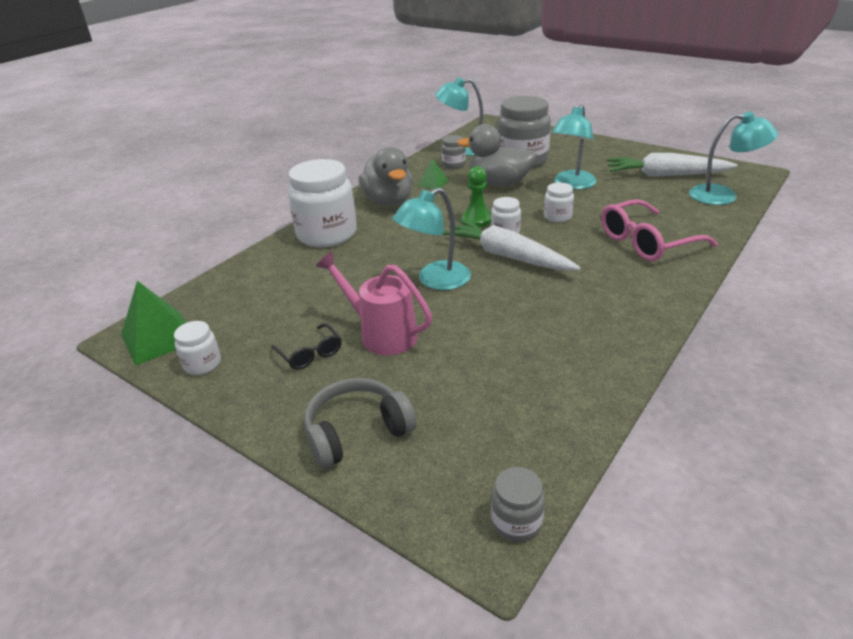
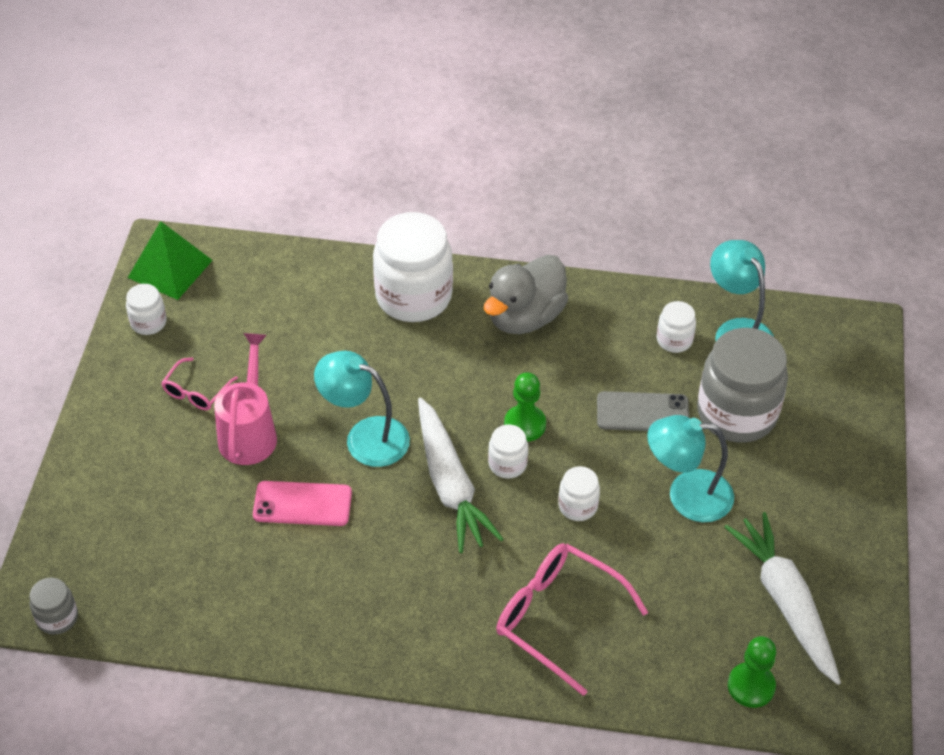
camera: 60 degrees right, 15 degrees up
black glasses [271,323,342,370] -> pink glasses [161,357,238,410]
grey headphones [304,378,417,469] -> none
green pyramid [418,158,449,189] -> none
grey jar [441,135,466,169] -> white jar [657,301,696,353]
white carrot [442,219,581,271] -> white carrot turned 150 degrees clockwise [418,398,503,553]
grey duck [457,124,537,186] -> grey phone [597,391,689,431]
turquoise lamp [689,112,778,205] -> green pawn [728,636,776,708]
none -> pink phone [253,481,352,526]

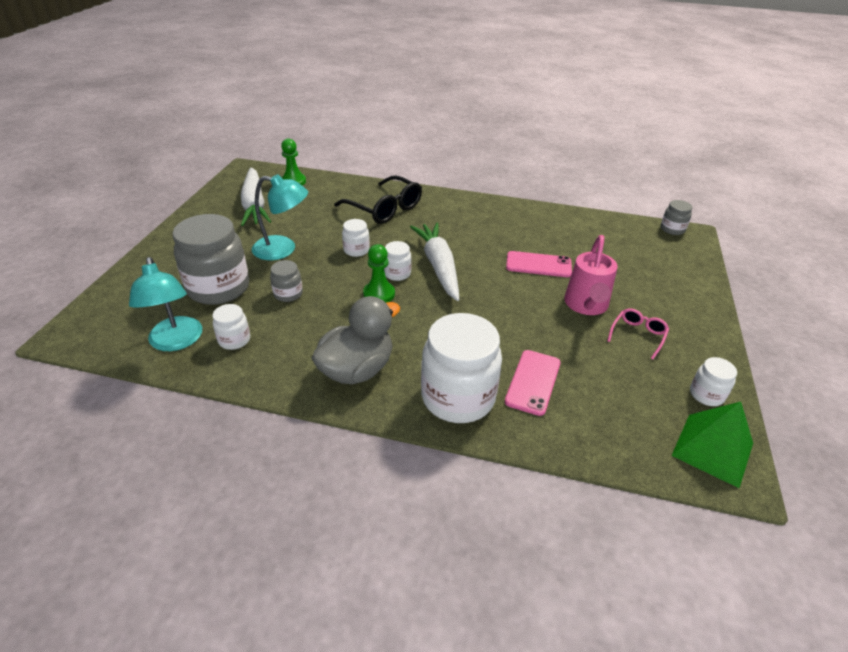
camera: 175 degrees left, 10 degrees down
turquoise lamp [314,351,410,467] -> none
pink glasses [496,543,648,696] -> black glasses [334,175,422,224]
grey phone [597,391,689,431] -> grey jar [270,260,303,302]
none -> pink phone [505,350,561,416]

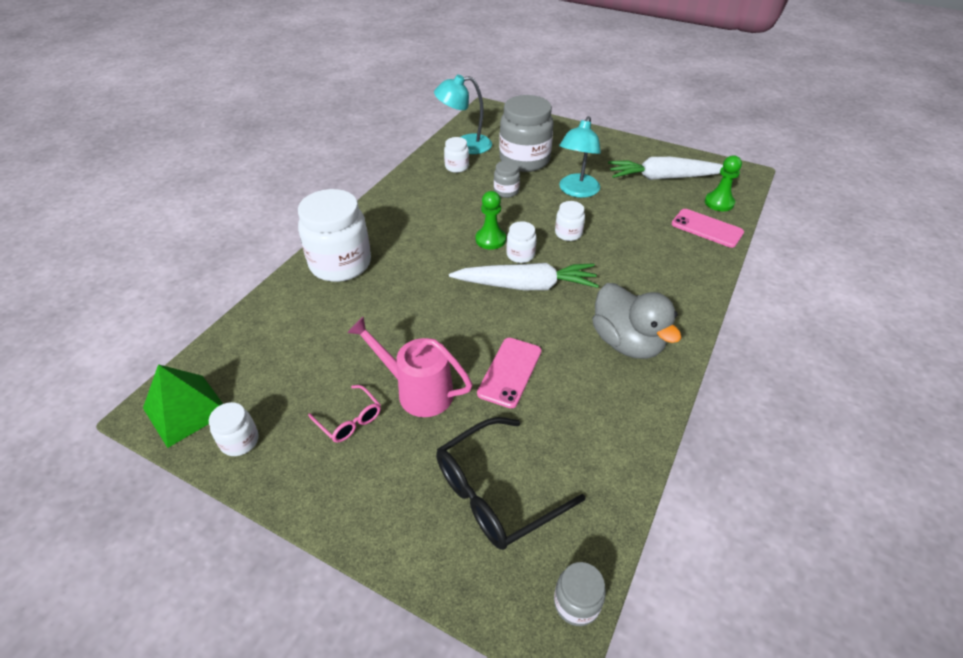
camera: 105 degrees right, 5 degrees up
grey duck [311,296,400,384] -> grey duck moved to [592,283,681,359]
black glasses [334,175,422,224] -> black glasses moved to [436,417,586,550]
pink phone [505,350,561,416] -> pink phone moved to [672,209,744,248]

